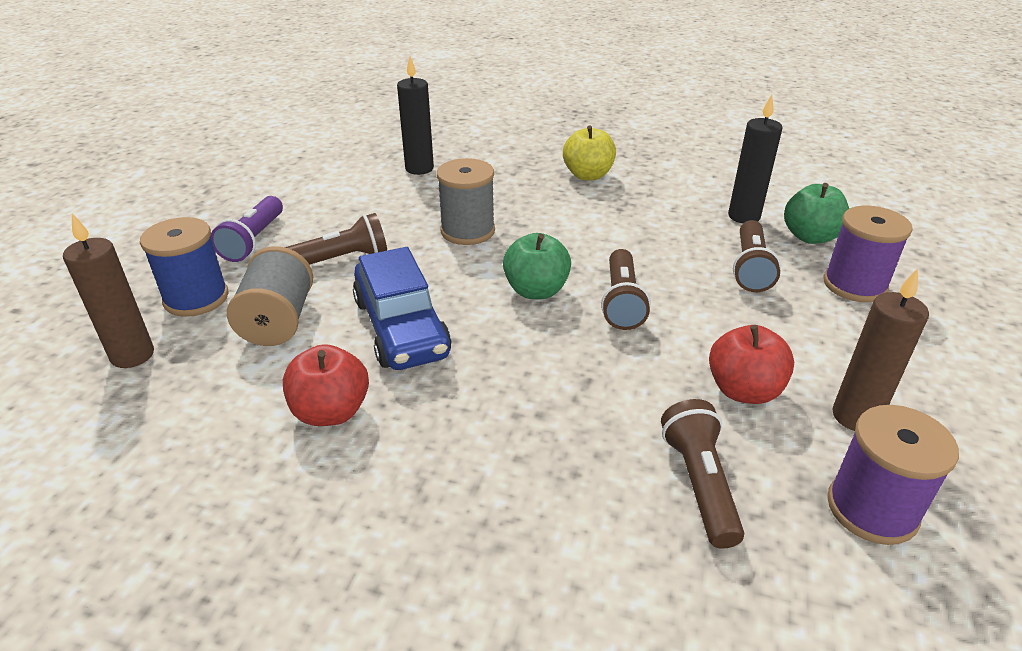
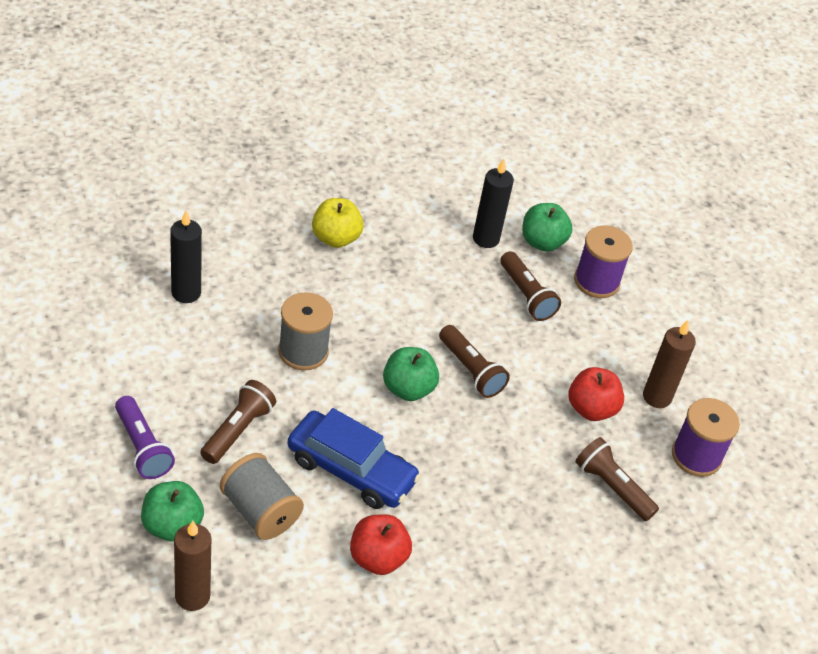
camera: 45 degrees left, 10 degrees up
blue spool [140,217,229,317] -> green apple [141,481,204,542]

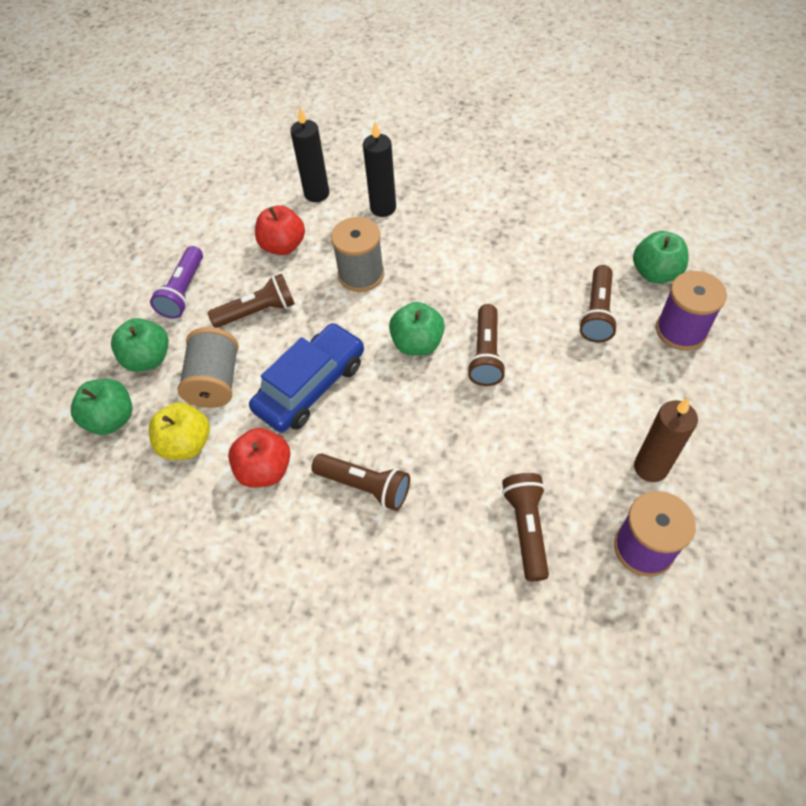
camera: 50 degrees right, 10 degrees up
brown candle [174,521,211,611] -> green apple [71,379,132,435]
blue car [287,408,421,509] -> blue car turned 120 degrees counterclockwise [249,322,364,432]
yellow apple [312,198,364,248] -> yellow apple moved to [149,402,210,460]
black candle [473,159,514,248] -> black candle moved to [363,121,396,217]
red apple [569,367,624,421] -> red apple moved to [255,205,305,255]
none -> brown flashlight [311,454,410,511]

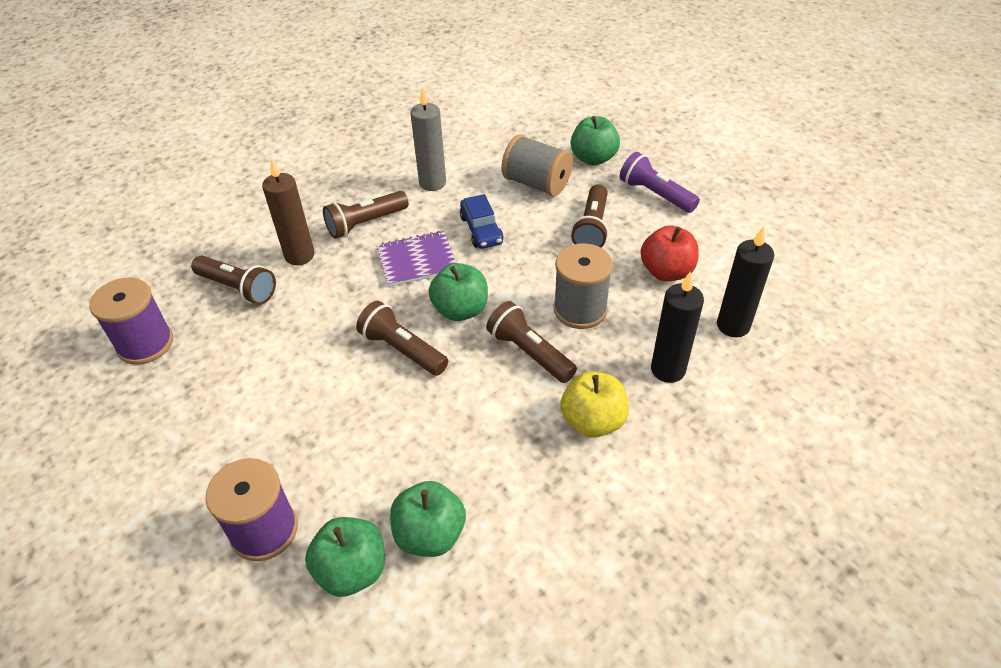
camera: 120 degrees right, 10 degrees down
green apple [71,379,132,435] -> green apple moved to [390,481,466,557]
yellow apple [149,402,210,460] -> yellow apple moved to [560,371,629,438]
red apple [228,428,291,488] -> grey candle [410,86,446,191]
blue car [249,322,364,432] -> blue car [460,194,503,249], size x0.59
brown flashlight [579,265,618,343] -> brown flashlight moved to [486,301,577,383]
brown candle [634,398,698,482] -> brown candle moved to [262,158,314,265]
none -> purple notebook [377,231,456,287]

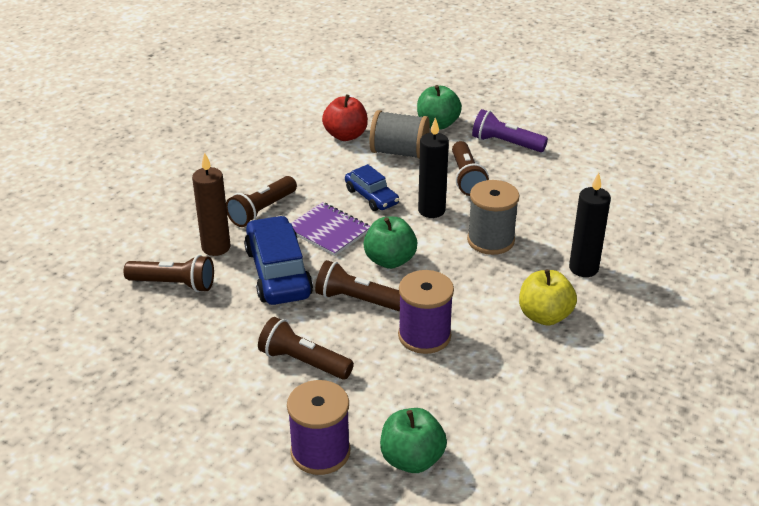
camera: 20 degrees left, 10 degrees down
purple spool [89,278,173,365] -> purple spool moved to [398,270,454,354]
purple notebook [377,231,456,287] -> purple notebook turned 75 degrees clockwise [291,202,370,256]
green apple [390,481,466,557] -> none
grey candle [410,86,446,191] -> none
brown flashlight [486,301,577,383] -> brown flashlight moved to [258,317,354,379]
red apple [640,225,699,281] -> red apple moved to [322,94,368,141]
black candle [717,226,774,337] -> black candle moved to [418,117,449,218]
none -> blue car [244,215,313,305]

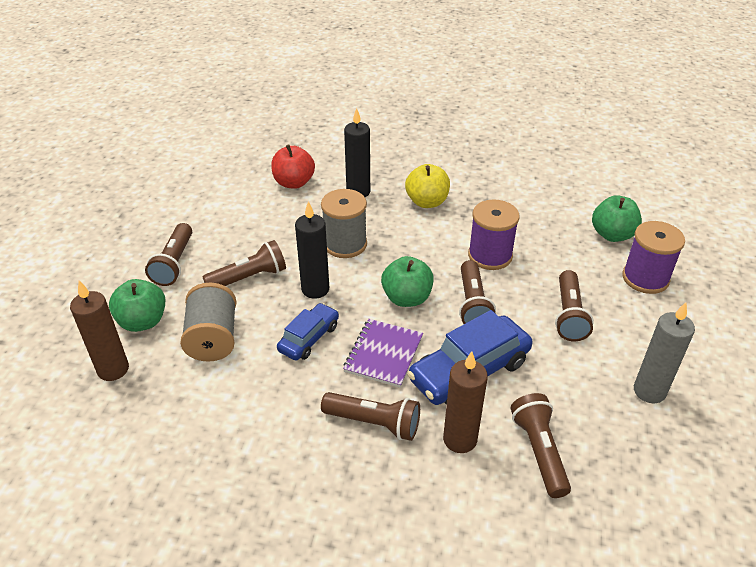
camera: 110 degrees left, 5 degrees up
red apple [322,94,368,141] -> red apple moved to [271,145,315,189]
purple flashlight [472,109,548,152] -> brown flashlight [145,223,192,286]
none -> brown candle [70,281,129,381]
none -> grey candle [634,302,695,403]

